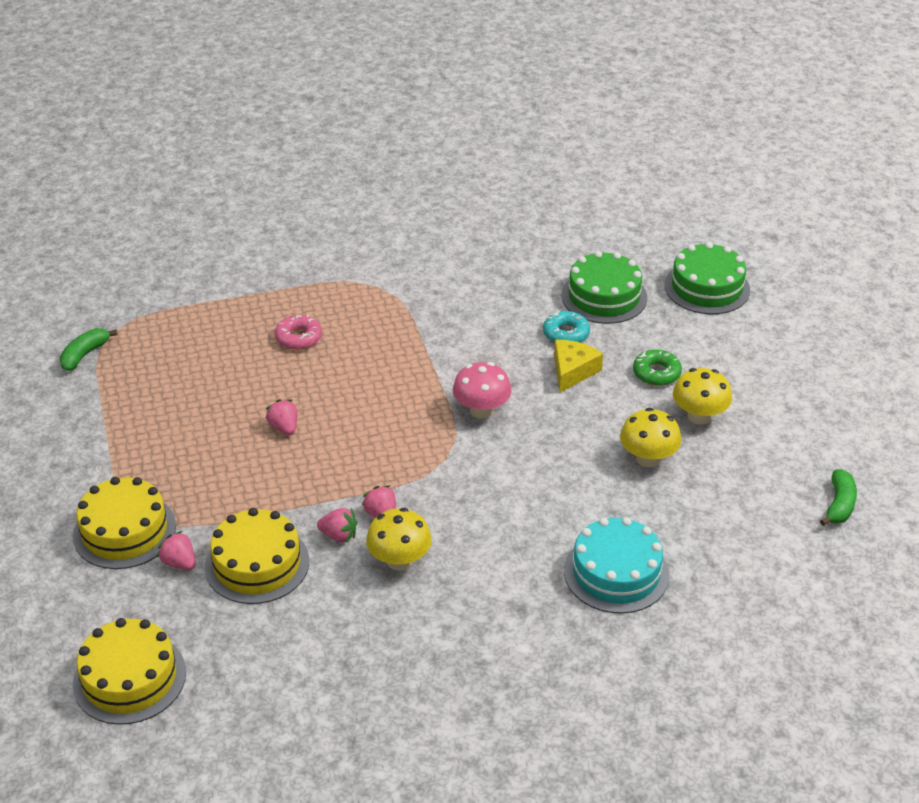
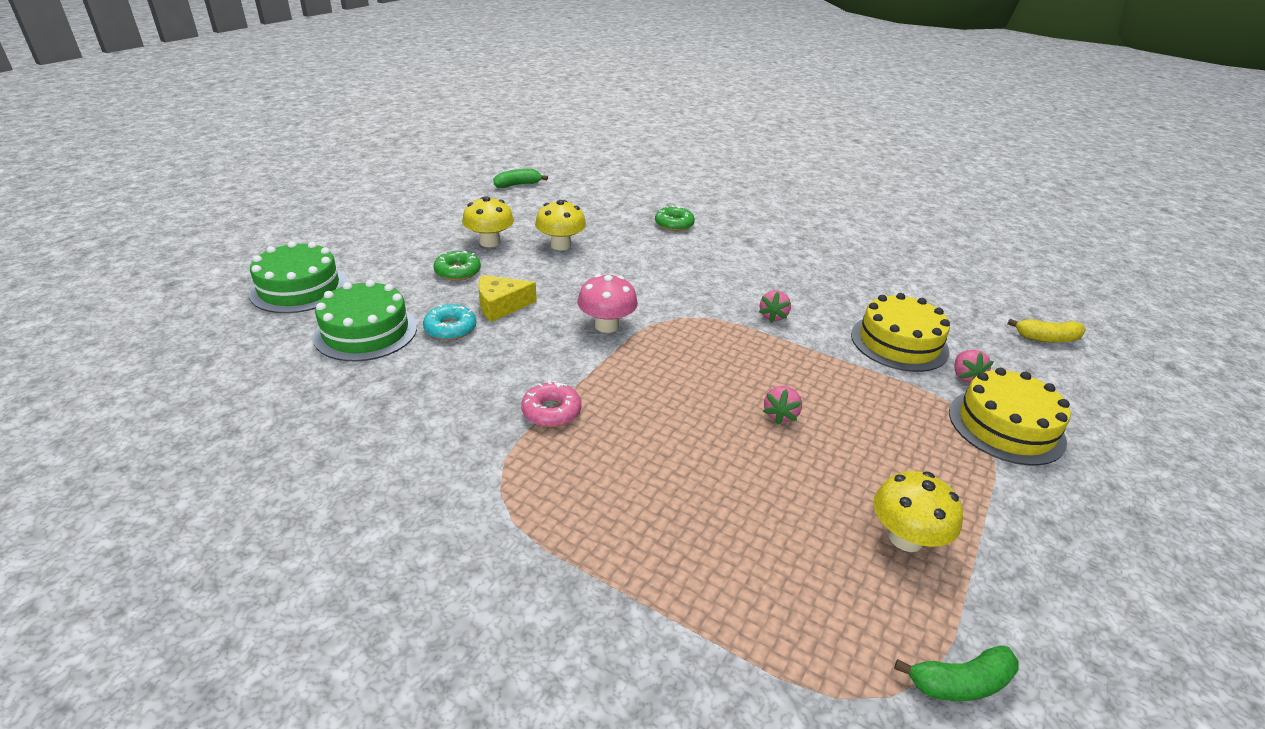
camera: 135 degrees left, 5 degrees down
yellow cake [73,618,186,725] -> yellow banana [1007,319,1086,342]
pink donut [275,315,322,350] -> pink donut moved to [521,381,582,427]
pink strawberry [317,508,357,543] -> none
yellow mushroom [366,508,432,571] -> yellow mushroom moved to [873,471,963,552]
turquoise cake [564,517,669,614] -> green donut [655,205,695,231]

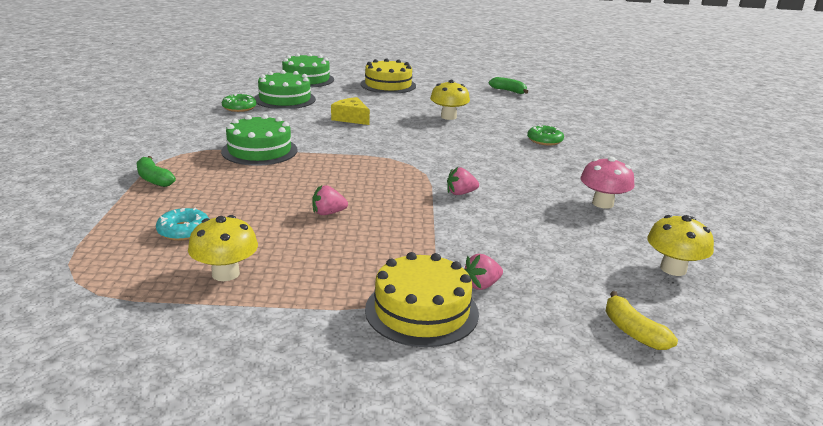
camera: 60 degrees right, 10 degrees down
turquoise donut [423,304,477,340] -> turquoise donut moved to [156,208,209,241]
green donut [433,251,481,281] -> green donut moved to [222,93,257,112]
yellow mushroom [462,196,514,247] -> yellow mushroom moved to [647,215,714,276]
pink donut [521,381,582,427] -> green cake [221,114,298,166]
pink mushroom [577,274,638,333] -> pink mushroom moved to [581,157,635,209]
yellow cake [851,293,950,372] -> yellow cake moved to [360,58,416,94]
green banana [894,646,1019,701] -> green banana moved to [137,156,176,187]

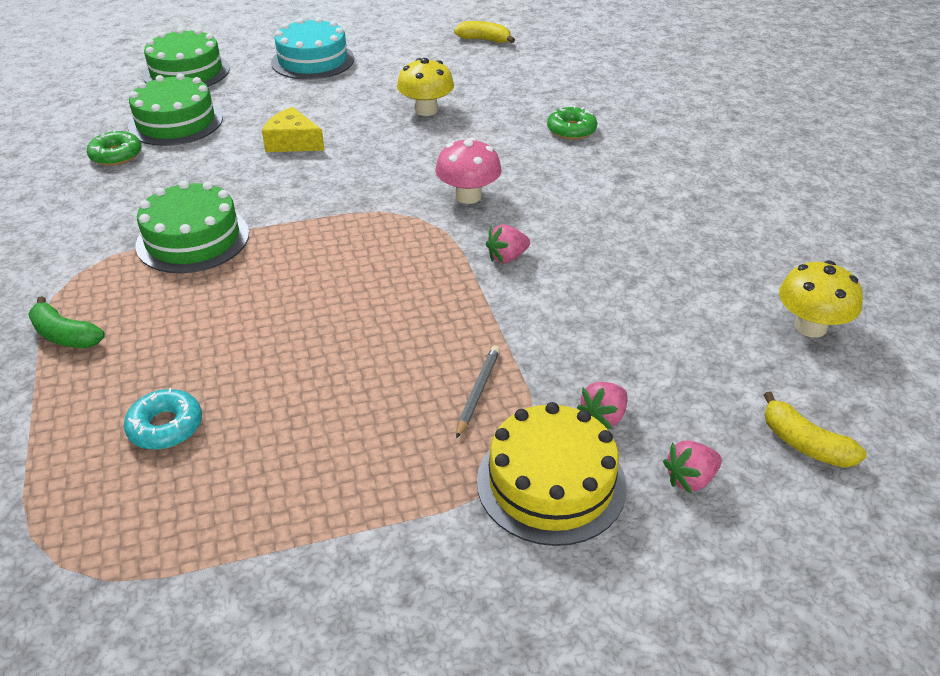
camera: 15 degrees left, 15 degrees up
yellow mushroom [188,215,258,281] -> none
pink strawberry [312,185,348,215] -> pink strawberry moved to [663,440,722,493]
yellow cake [360,58,416,94] -> turquoise cake [271,17,354,80]
green banana [489,77,529,94] -> yellow banana [454,21,515,43]
pink mushroom [581,157,635,209] -> pink mushroom moved to [436,138,502,204]
none -> grey pencil [456,346,500,439]

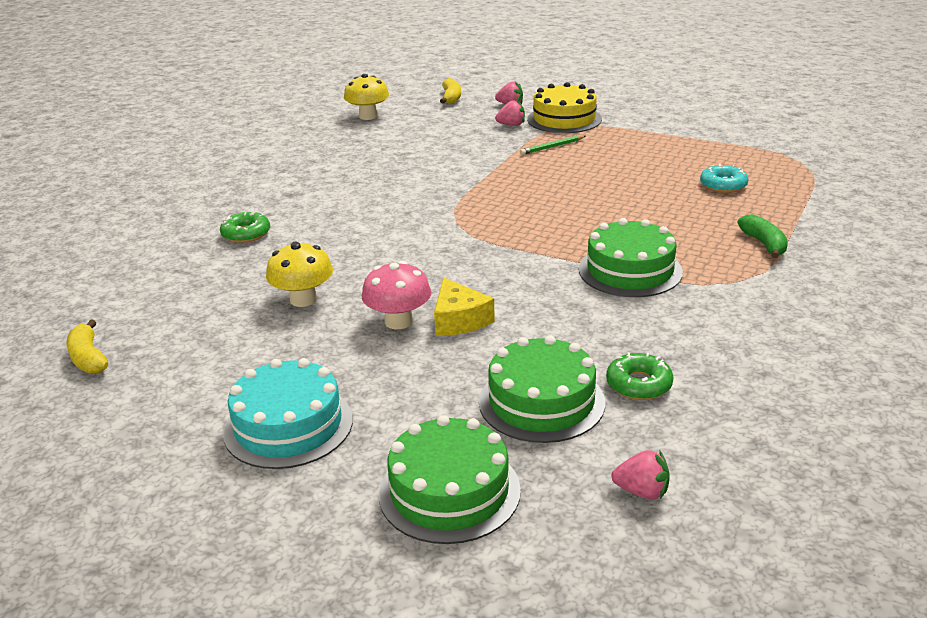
camera: 135 degrees left, 10 degrees down
pink mushroom [436,138,502,204] -> pink mushroom moved to [362,261,431,329]
grey pencil [456,346,500,439] -> green pencil [520,135,585,155]
pink strawberry [486,225,530,263] -> pink strawberry moved to [611,450,670,500]

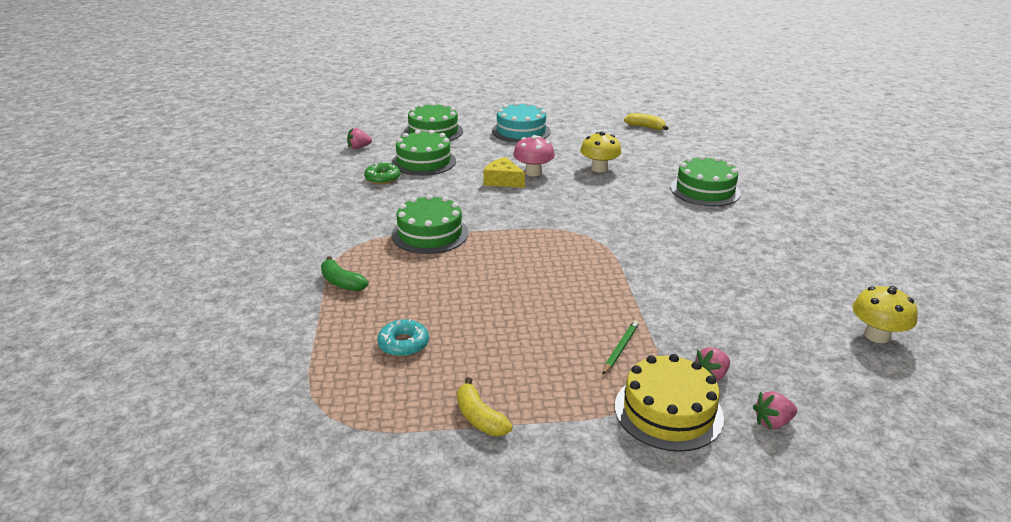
camera: 145 degrees right, 0 degrees up
green donut [220,212,270,243] -> green cake [670,155,741,206]
yellow banana [440,78,461,104] -> yellow banana moved to [457,377,513,436]

